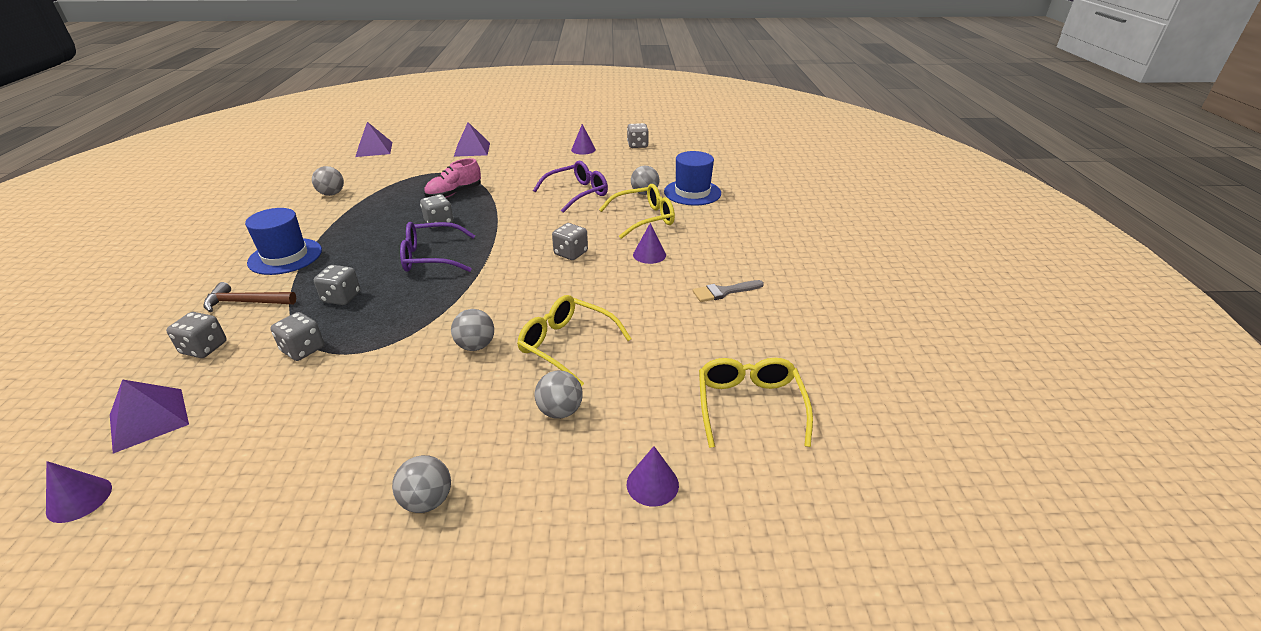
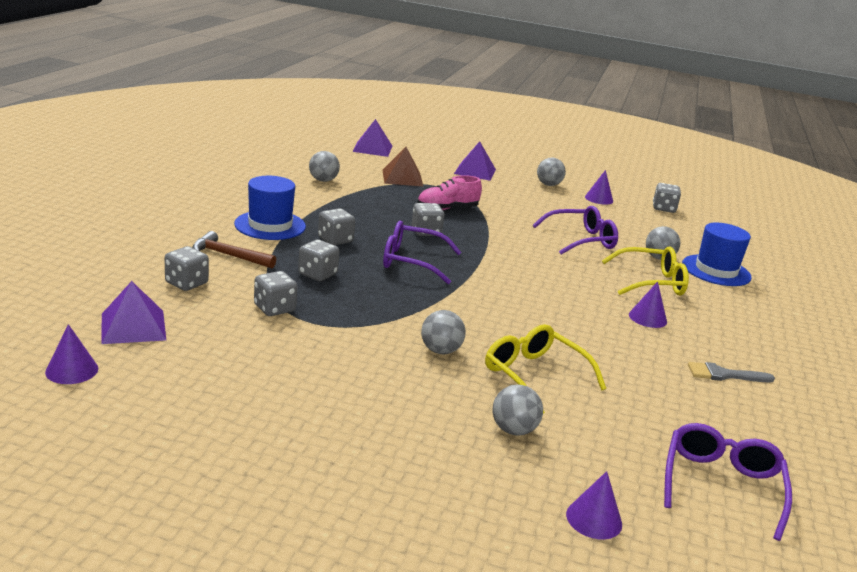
camera: 15 degrees right, 10 degrees down
grey ball [392,455,451,513] -> grey ball moved to [537,157,566,186]
grey dice [552,223,588,260] -> grey dice moved to [318,208,355,245]
yellow glasses [699,358,813,448] -> purple glasses [664,423,792,541]
none -> brown pyramid [382,147,424,187]

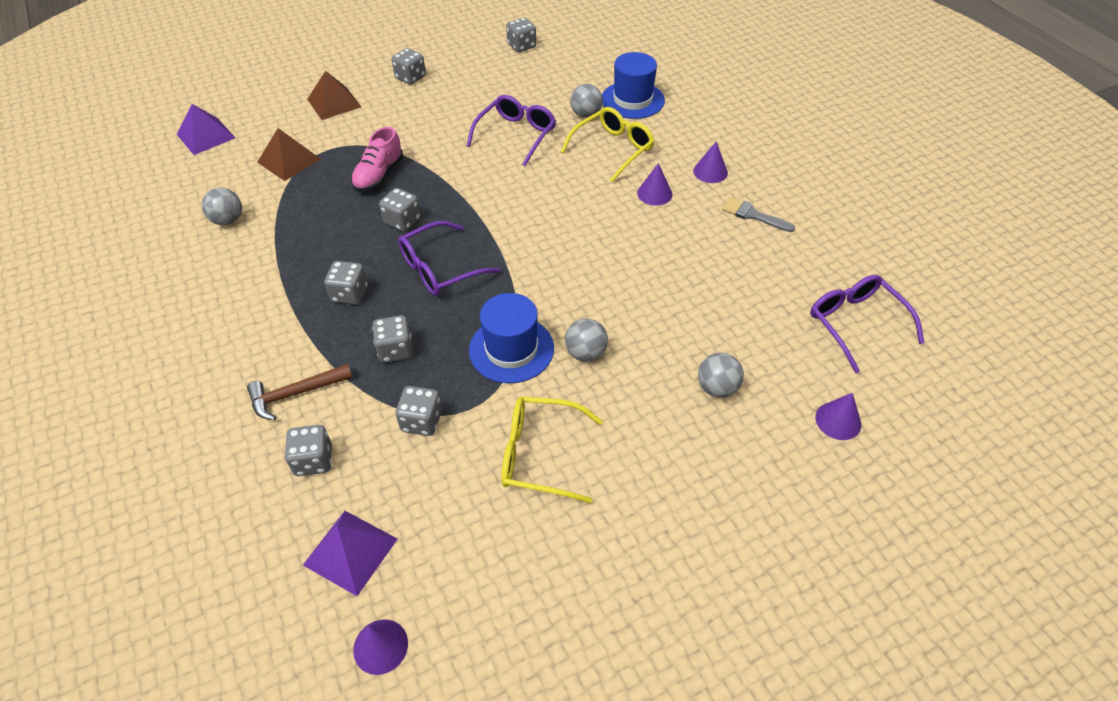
camera: 40 degrees left, 25 degrees up
blue hat [234,176,306,240] -> blue hat moved to [469,293,554,383]
purple pyramid [454,141,496,181] -> brown pyramid [307,71,361,120]
yellow glasses [485,324,606,414] -> yellow glasses moved to [501,397,603,504]
grey ball [537,157,566,186] -> grey dice [391,48,426,85]
purple cone [585,170,613,205] -> purple cone moved to [693,142,728,183]
grey brush [688,362,775,382] -> grey brush turned 75 degrees clockwise [722,197,795,232]

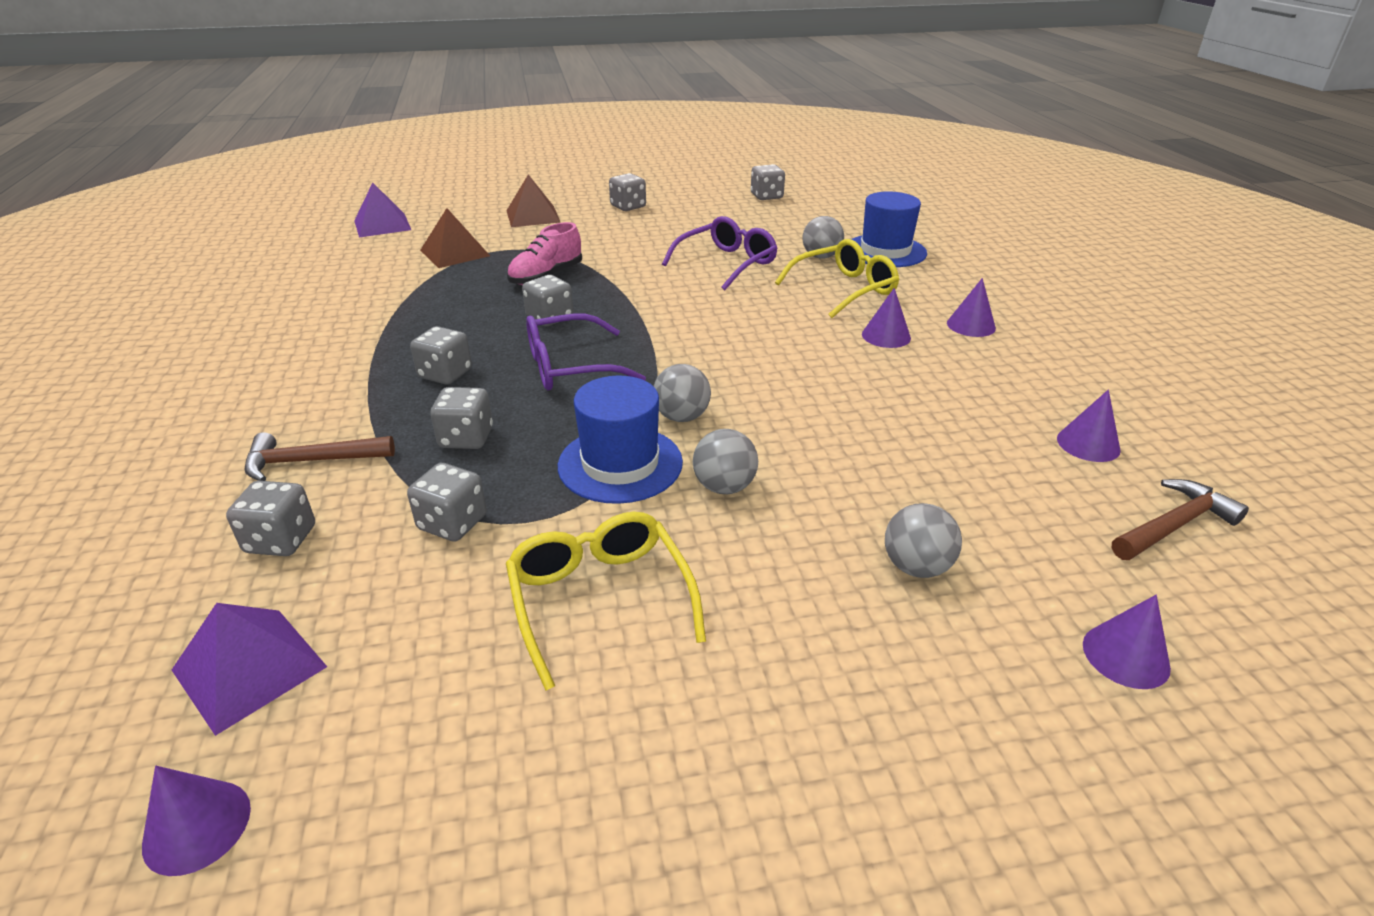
camera: 15 degrees right, 15 degrees down
grey ball [202,188,242,225] -> grey ball moved to [654,364,711,422]
yellow glasses [501,397,603,504] -> yellow glasses turned 45 degrees clockwise [506,512,706,691]
grey brush [722,197,795,232] -> none
purple glasses [810,275,925,373] -> brown hammer [1112,479,1249,560]
none -> purple cone [1057,390,1121,462]

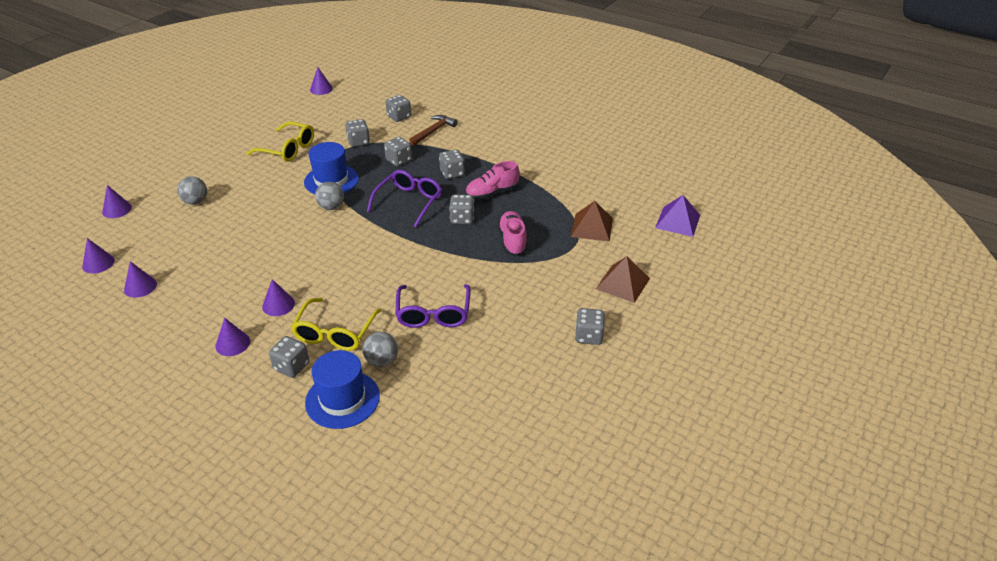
camera: 135 degrees right, 5 degrees up
purple pyramid [172,603,327,736] -> none
grey ball [693,429,758,494] -> none
grey dice [751,164,785,200] -> grey dice moved to [269,336,309,378]
brown hammer [1112,479,1249,560] -> purple cone [82,238,115,274]
none -> pink shoe [465,161,520,200]

